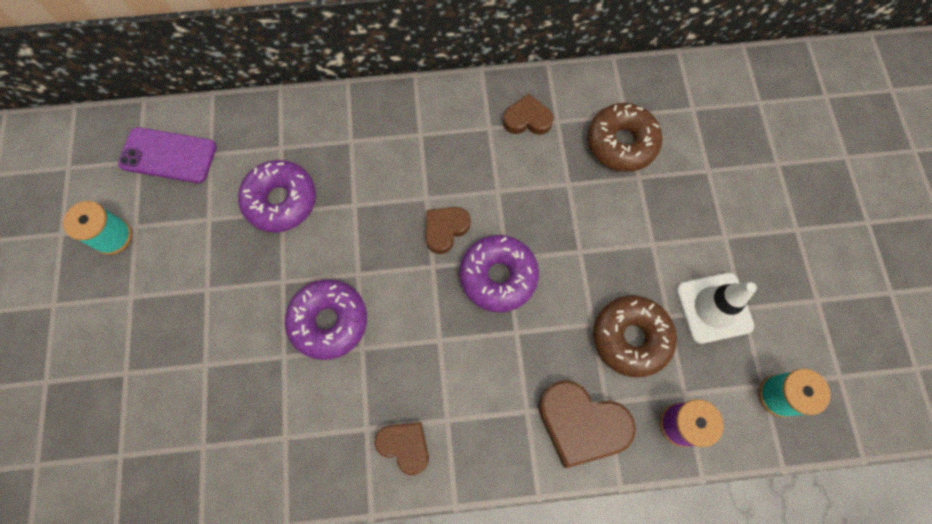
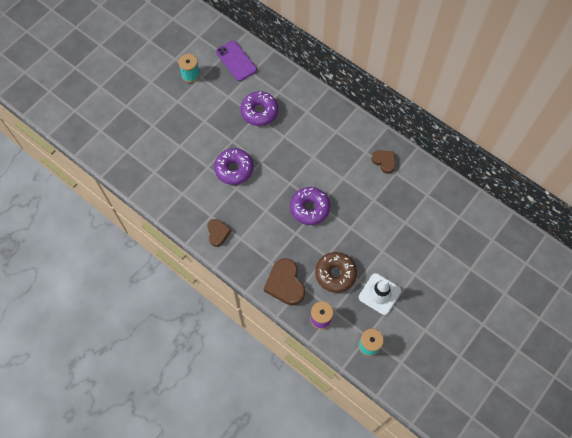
camera: 45 degrees right, 5 degrees down
brown heart [425,207,471,254] -> none
brown donut [587,103,662,172] -> none

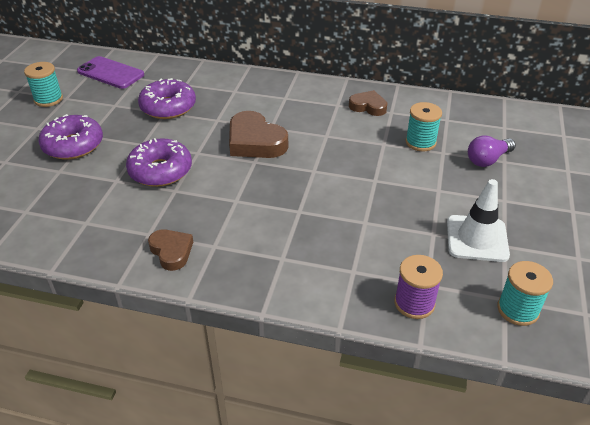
camera: 25 degrees left, 25 degrees down
brown heart [264,258,305,306] -> brown heart moved to [229,111,288,158]
purple donut [290,187,330,225] -> purple donut moved to [38,114,103,160]
brown donut [315,252,357,293] -> none
none -> turquoise spool [406,102,442,152]
none -> purple light bulb [468,135,516,167]

